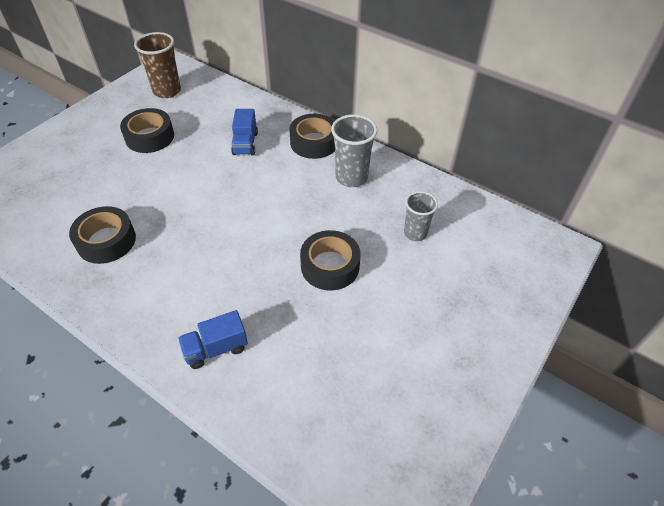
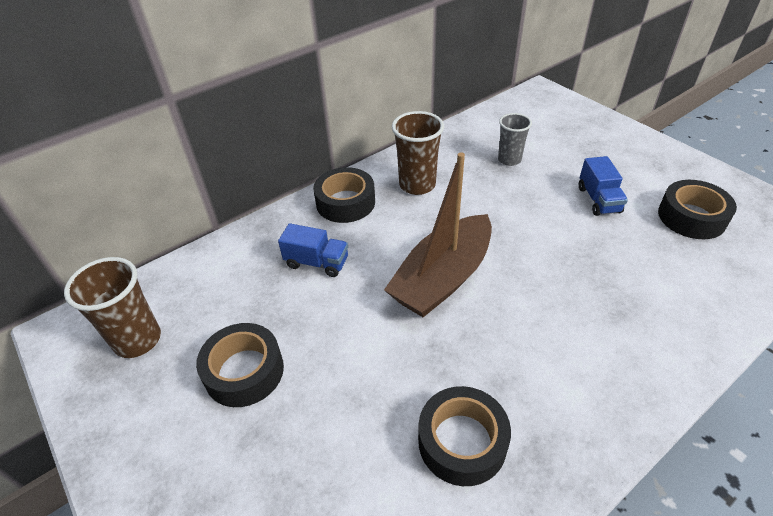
camera: 70 degrees left, 5 degrees down
blue truck [178,310,248,369] -> blue truck moved to [579,156,628,216]
black tape [300,230,361,290] -> black tape moved to [658,180,737,239]
grey cup [331,114,378,187] -> brown cup [392,111,444,195]
none -> brown boat [384,152,492,317]

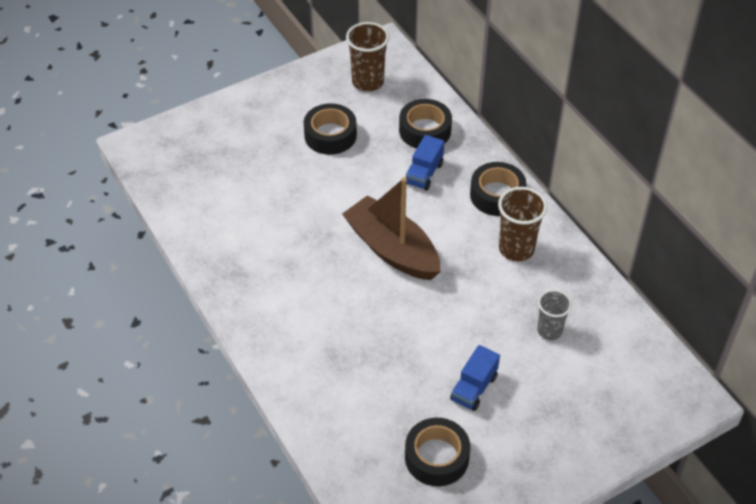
camera: 95 degrees right, 5 degrees up
black tape [418,386,511,486] -> black tape moved to [399,99,452,149]
blue truck [579,156,628,216] -> blue truck turned 60 degrees counterclockwise [450,345,500,411]

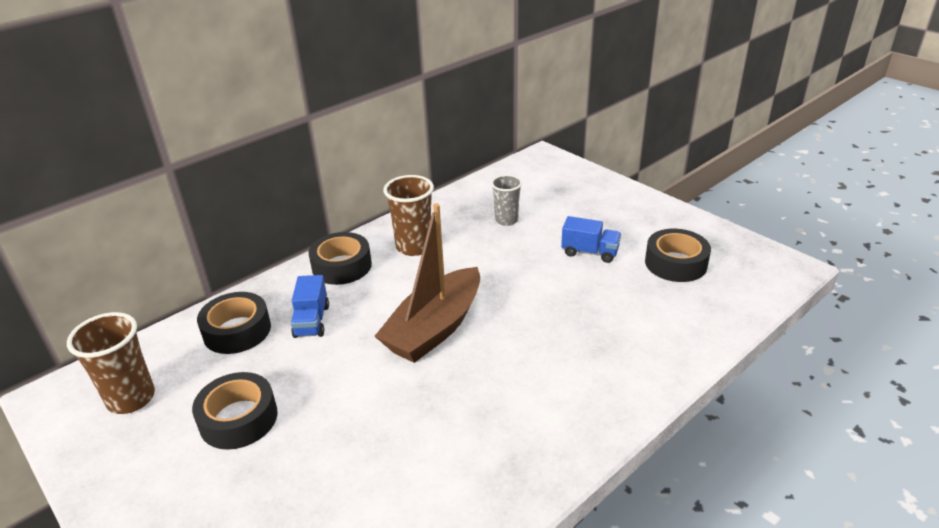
camera: 100 degrees left, 15 degrees down
blue truck [406,135,444,191] -> blue truck turned 75 degrees clockwise [291,275,329,338]

